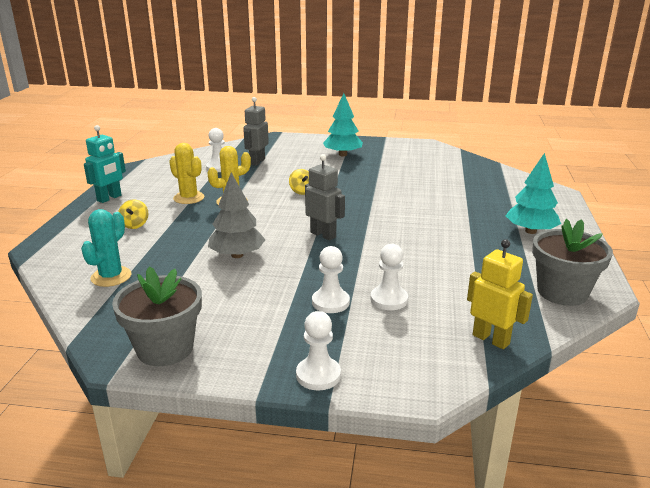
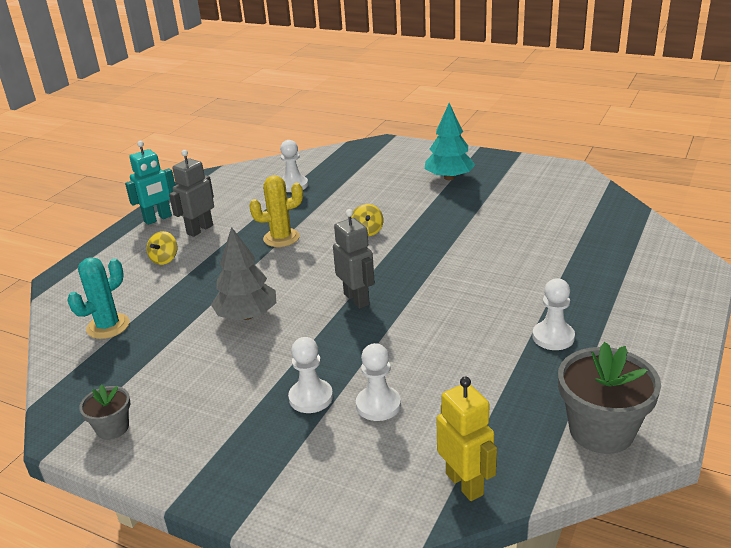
camera: 20 degrees right, 5 degrees up
grey flower pot [112,267,202,366] -> grey flower pot [79,385,130,440], size x0.54
yellow cactus [169,143,204,204] -> none
grey robot [243,97,269,166] -> grey robot moved to [169,150,214,237]
white pawn [296,311,341,390] -> white pawn moved to [532,278,575,350]
turquoise tree [506,153,561,234] -> none

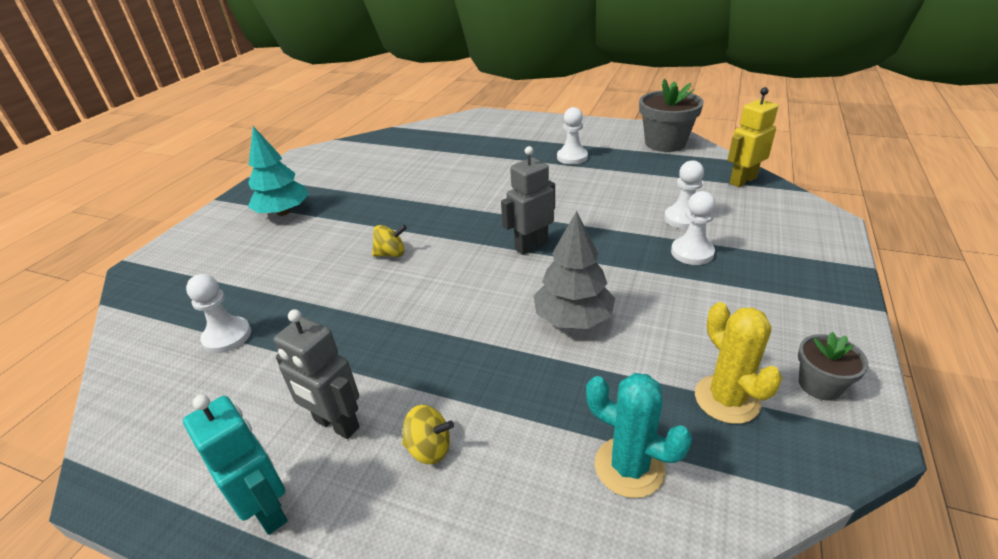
camera: 95 degrees left, 5 degrees up
yellow cactus [249,175,303,247] -> yellow cactus moved to [695,302,782,424]

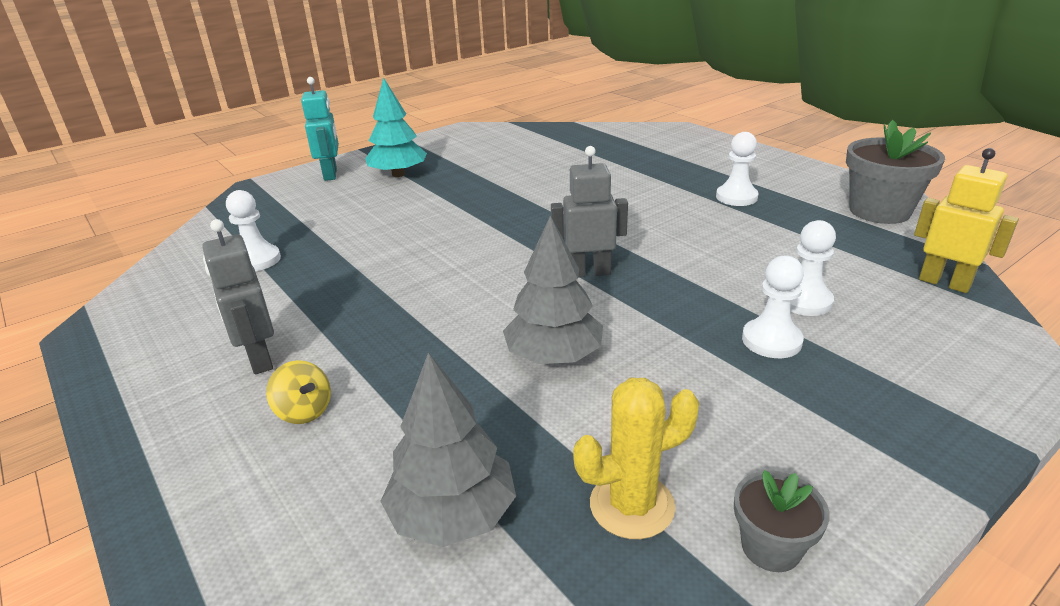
camera: 30 degrees right, 5 degrees down
turquoise robot [183,395,288,535] -> turquoise robot moved to [301,77,339,181]
yellow spinning top [372,225,407,257] -> none
turquoise cactus [586,373,692,498] -> grey tree [380,352,516,547]
yellow cactus [695,302,782,424] -> yellow cactus turned 60 degrees clockwise [573,378,699,539]
yellow robot [728,87,778,187] -> yellow robot turned 45 degrees clockwise [914,148,1019,293]

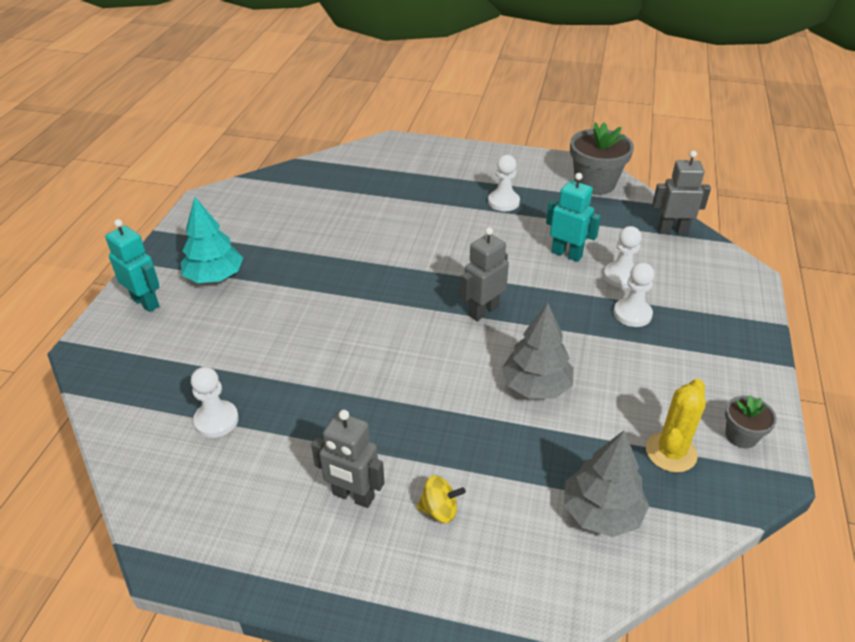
camera: 40 degrees left, 10 degrees up
yellow robot [914,148,1019,293] -> grey robot [652,151,711,234]
none -> turquoise robot [546,173,601,262]

